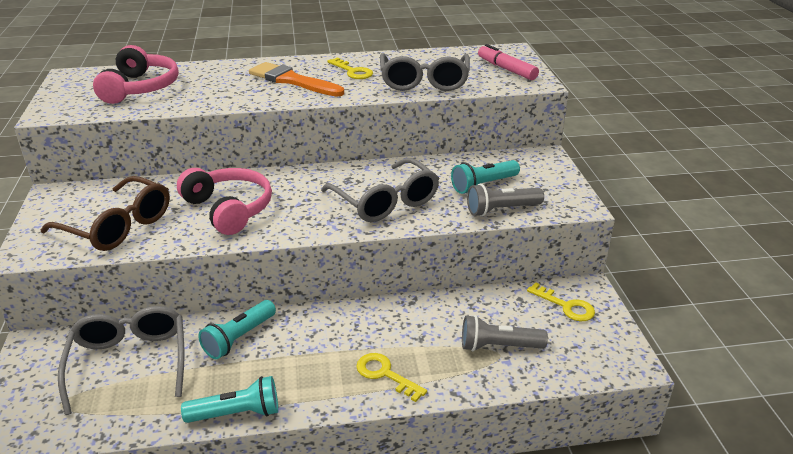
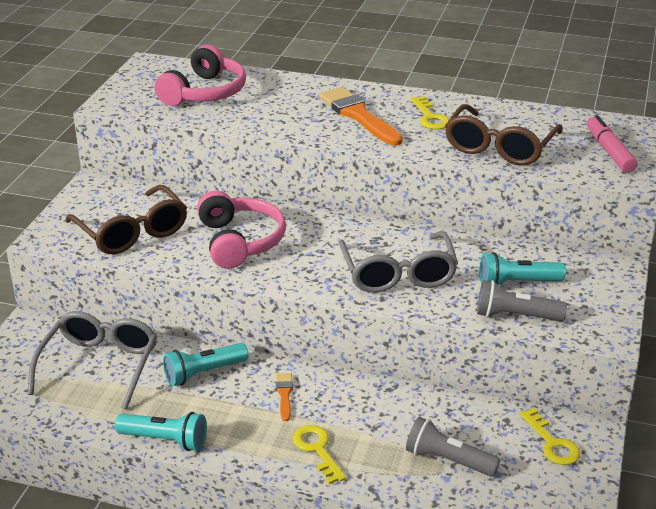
camera: 25 degrees right, 0 degrees up
grey glasses [380,53,470,91] -> brown glasses [445,104,563,166]
none -> orange brush [276,373,293,421]

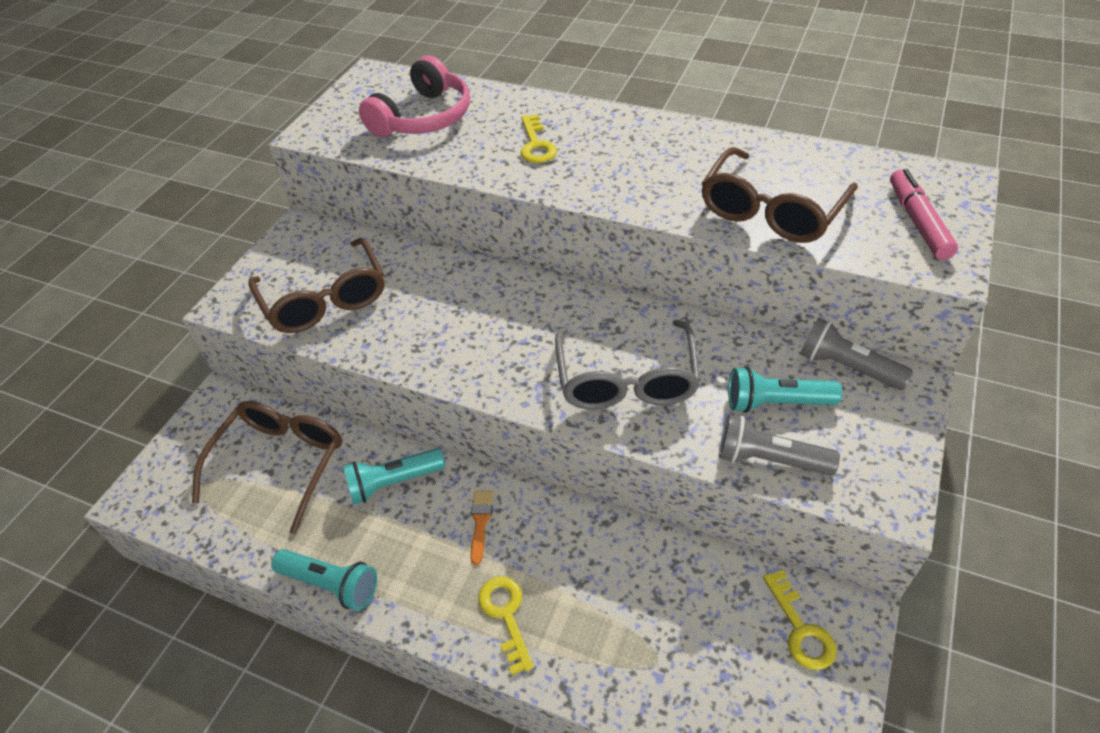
camera: 10 degrees right, 15 degrees up
grey glasses [28,311,157,410] -> brown glasses [192,401,342,534]
pink headphones [197,191,286,269] -> none
orange brush [319,87,403,146] -> none
grey flashlight [406,417,500,477] -> grey flashlight moved to [800,318,913,390]
yellow key [411,96,449,130] -> yellow key moved to [521,114,557,163]

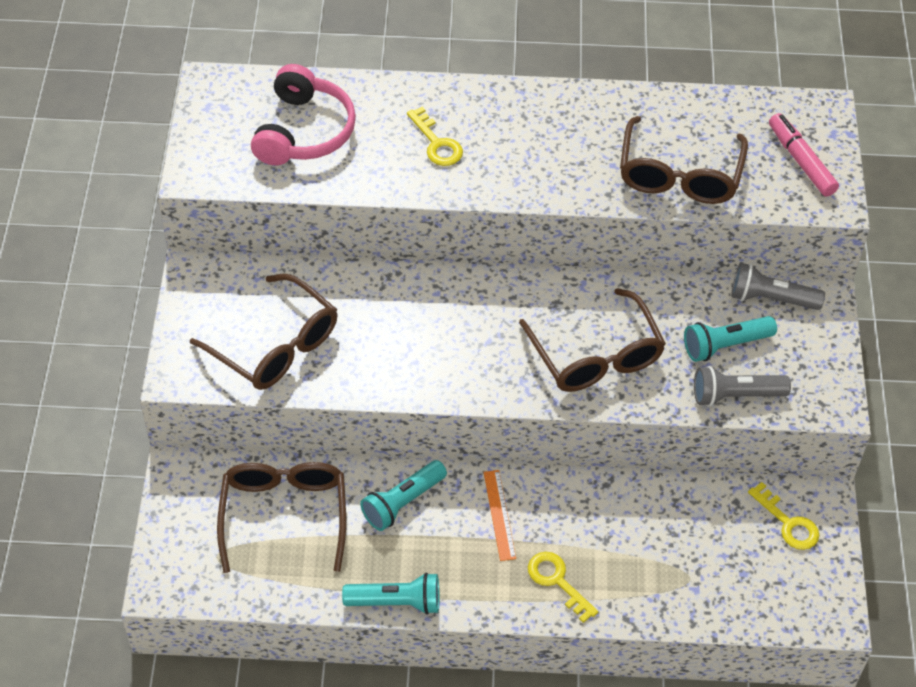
camera: 25 degrees left, 5 degrees up
orange brush [471,491,493,565] -> orange ruler [483,470,516,561]
grey glasses [555,319,701,410] -> brown glasses [519,288,666,392]

